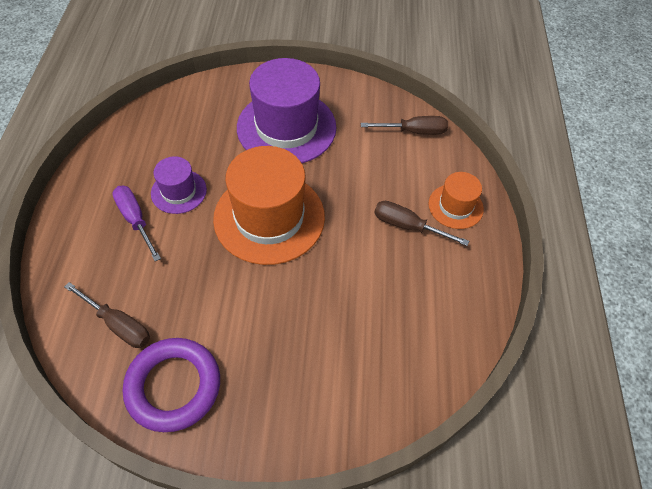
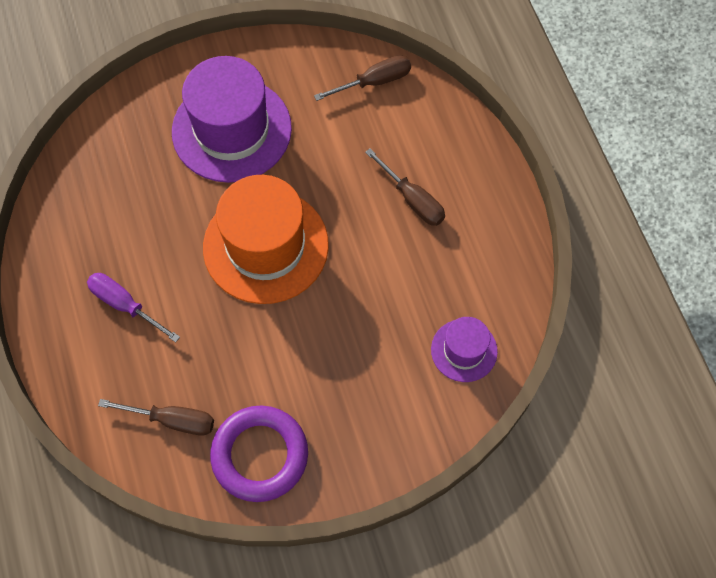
camera: 20 degrees left, 10 degrees up
purple hat [151,156,207,214] -> purple hat moved to [431,317,498,382]
brown screwdriver [374,201,469,246] -> brown screwdriver turned 135 degrees counterclockwise [365,149,445,226]
orange hat [429,172,484,229] -> none

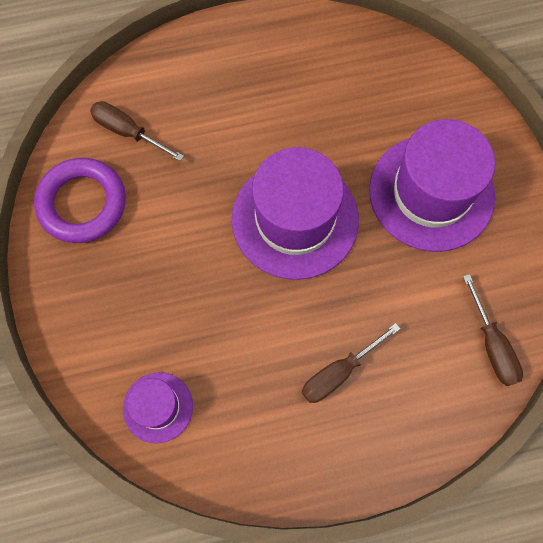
camera: 95 degrees right, 5 degrees up
purple screwdriver [87,273,180,342] -> none
brown screwdriver [98,399,214,435] -> brown screwdriver turned 105 degrees clockwise [90,101,184,161]
orange hat [203,175,329,304] -> purple hat [232,147,359,280]

